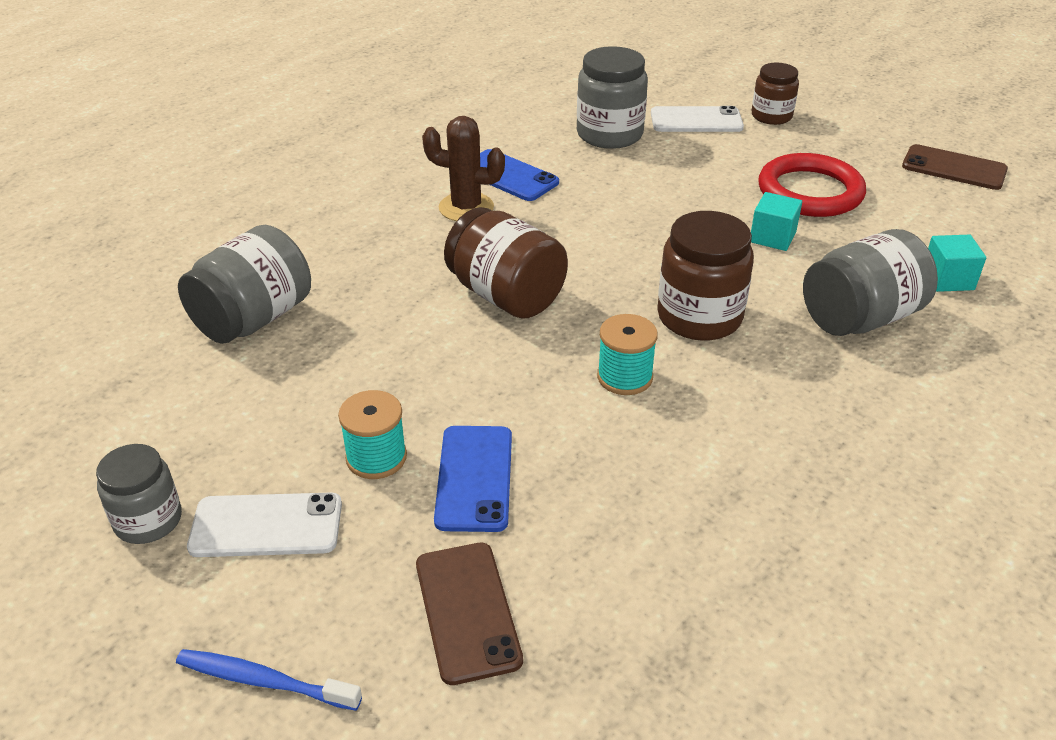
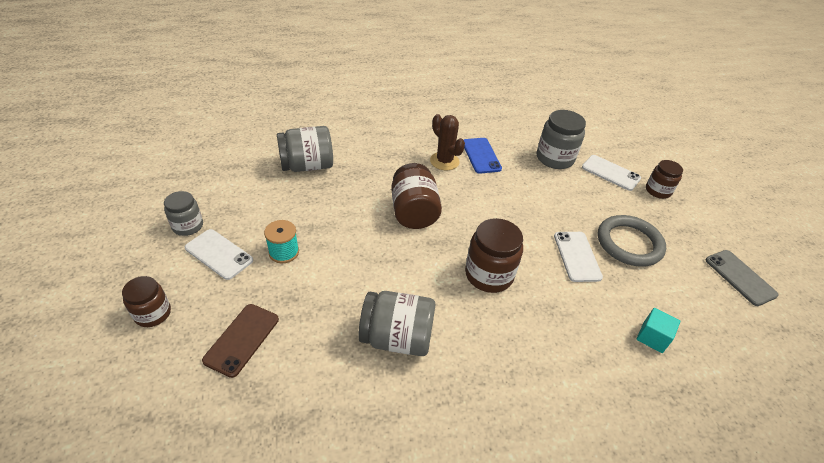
camera: 35 degrees right, 5 degrees up
blue toothbrush [176,649,362,711] -> brown jar [122,276,171,327]
blue phone [434,426,512,532] -> none
turquoise spool [597,314,658,395] -> none
turquoise cube [751,192,802,251] -> white phone [554,232,603,282]
red ring [758,153,866,217] -> grey ring [598,215,666,267]
grey jar [803,229,938,336] -> grey jar moved to [358,291,436,356]
brown phone [902,144,1008,190] -> grey phone [706,250,779,306]

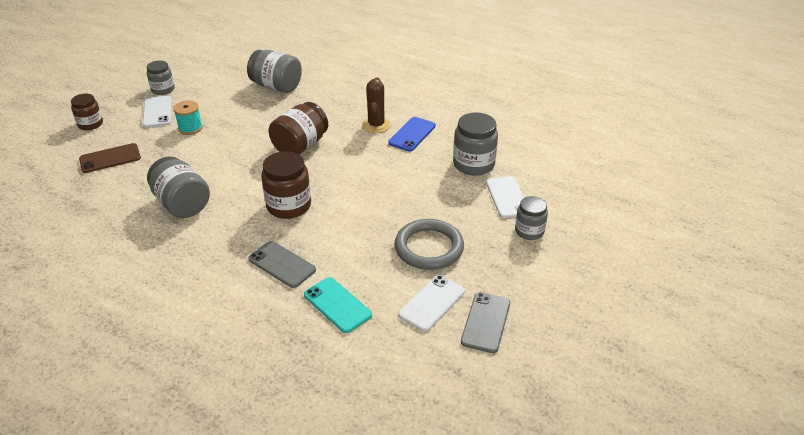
camera: 45 degrees right, 5 degrees down
white phone [554,232,603,282] -> white phone moved to [399,275,465,332]
turquoise cube [636,308,680,353] -> turquoise phone [304,277,372,333]
brown jar [646,160,683,199] -> grey jar [515,196,548,240]
none -> grey phone [248,241,316,288]

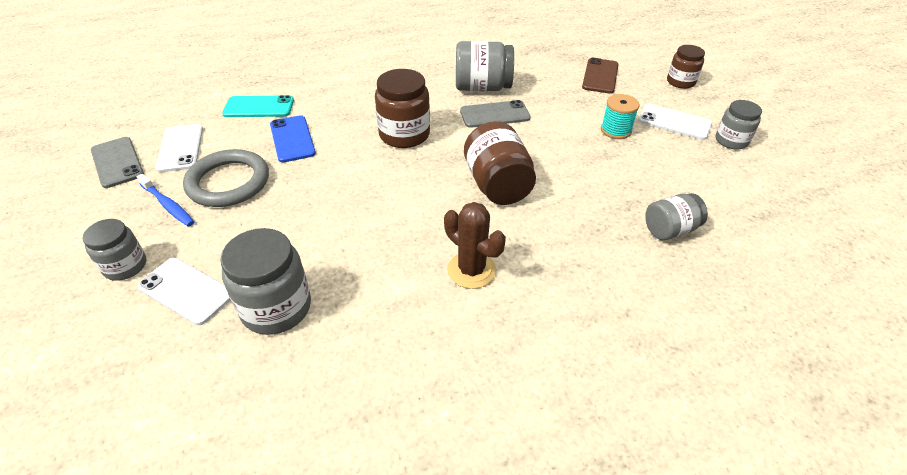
camera: 130 degrees right, 5 degrees up
grey jar [247,50,302,93] -> grey jar [645,193,708,240], size x0.63
grey phone [248,241,316,288] -> grey phone moved to [460,100,530,128]
blue phone [388,117,436,151] -> blue phone moved to [270,115,316,163]
none -> blue toothbrush [137,174,194,227]

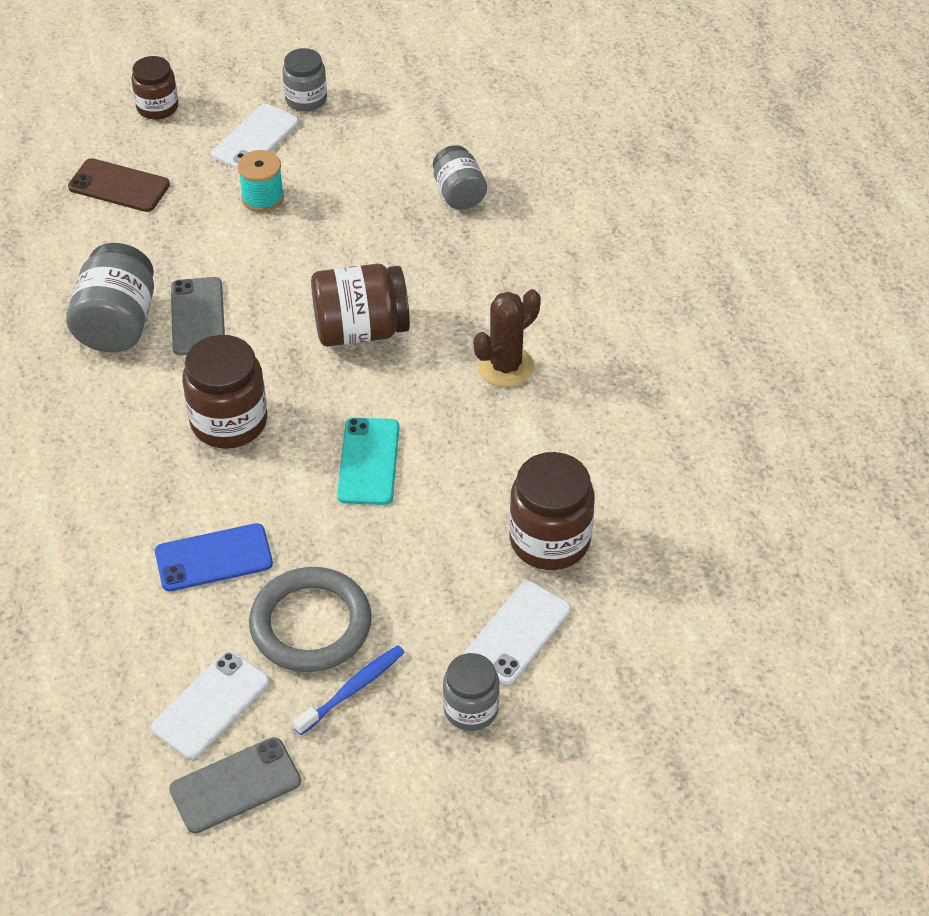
camera: 85 degrees left, 5 degrees up
white phone [155,124,203,172] -> white phone turned 45 degrees counterclockwise [151,651,269,759]
grey jar [220,228,311,335] -> brown jar [509,452,595,570]
turquoise phone [222,95,294,117] -> turquoise phone moved to [337,418,399,505]

